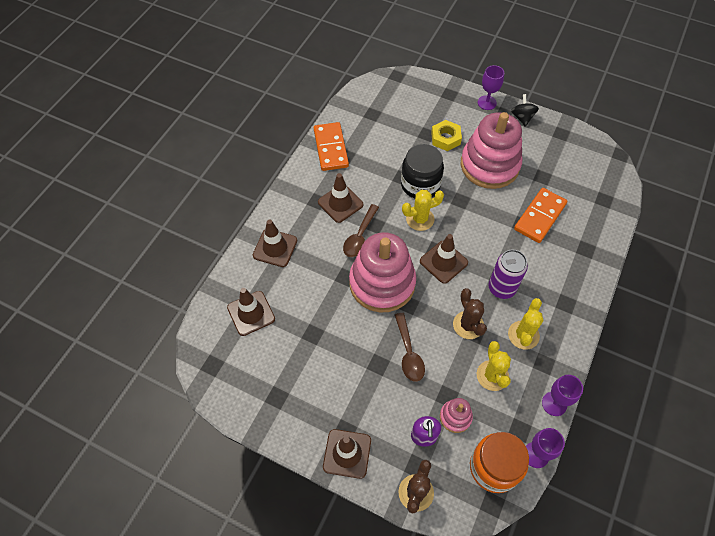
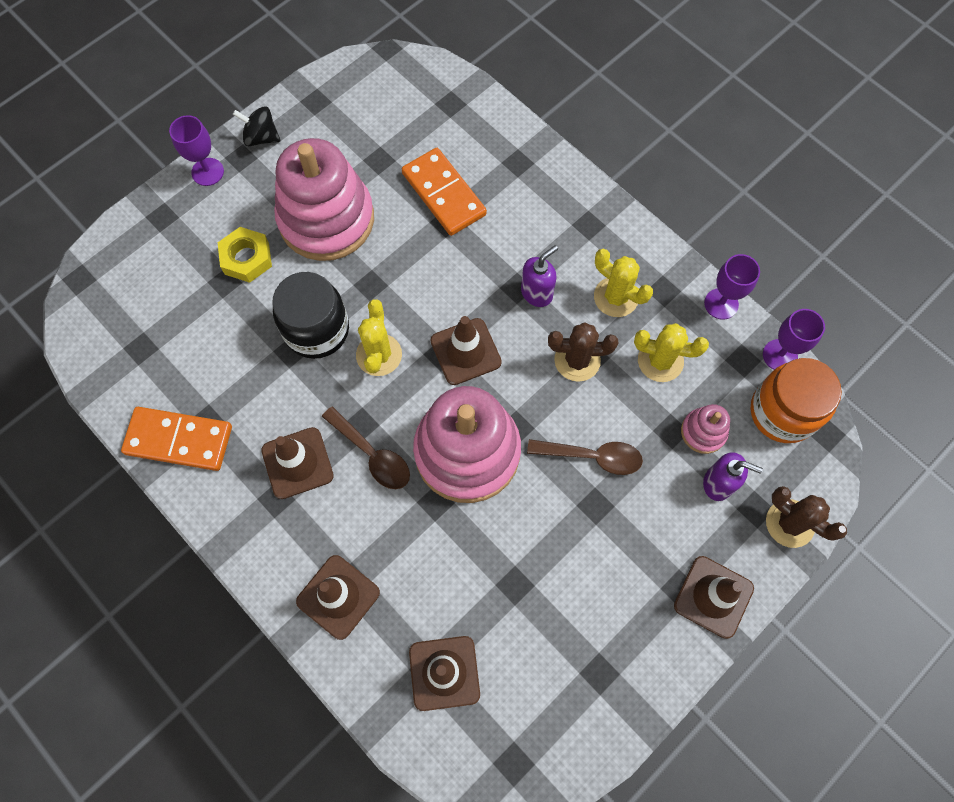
camera: 70 degrees left, 10 degrees up
purple can [489,250,528,299] -> purple soap dispenser [521,245,558,307]

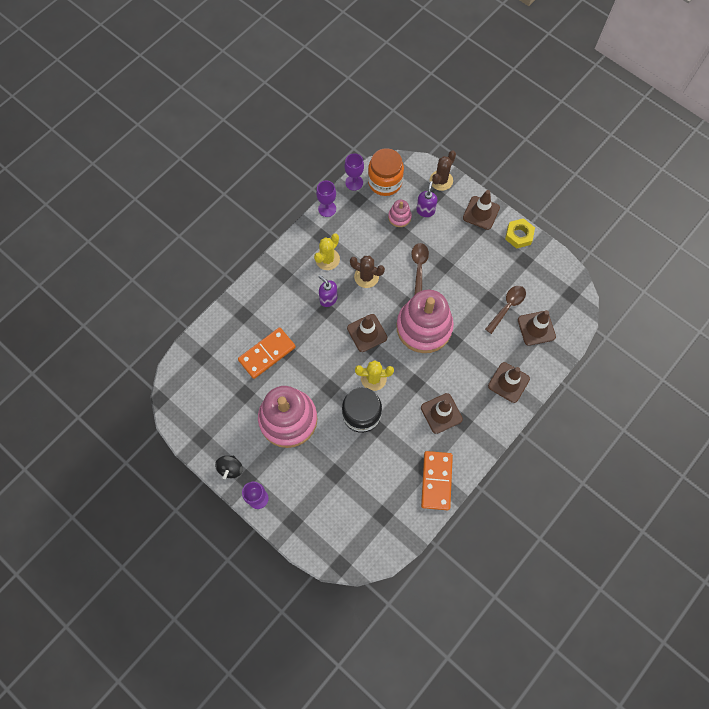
camera: 95 degrees left, 0 degrees up
yellow nut [218,227,272,283] -> yellow nut moved to [505,218,535,249]
brown spoon [322,406,410,489] -> brown spoon moved to [485,286,526,334]
brown cactus [548,322,618,382] -> brown cactus turned 60 degrees counterclockwise [350,256,385,288]
yellow cactus [634,323,709,382] -> none

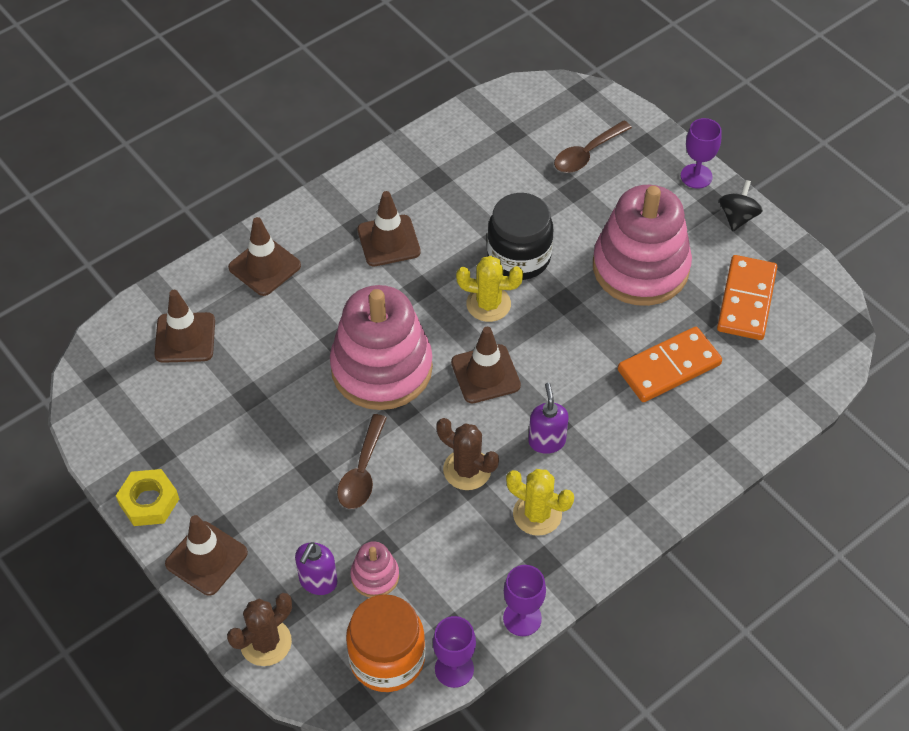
camera: 170 degrees left, 15 degrees down
yellow cactus [314,233,340,270] -> yellow cactus turned 75 degrees clockwise [506,469,574,536]
purple soap dispenser [319,275,338,307] -> purple soap dispenser turned 150 degrees counterclockwise [528,383,569,454]
orange domino [421,451,453,510] -> orange domino moved to [717,255,777,340]
brown spoon [485,286,526,334] -> brown spoon moved to [554,121,632,173]

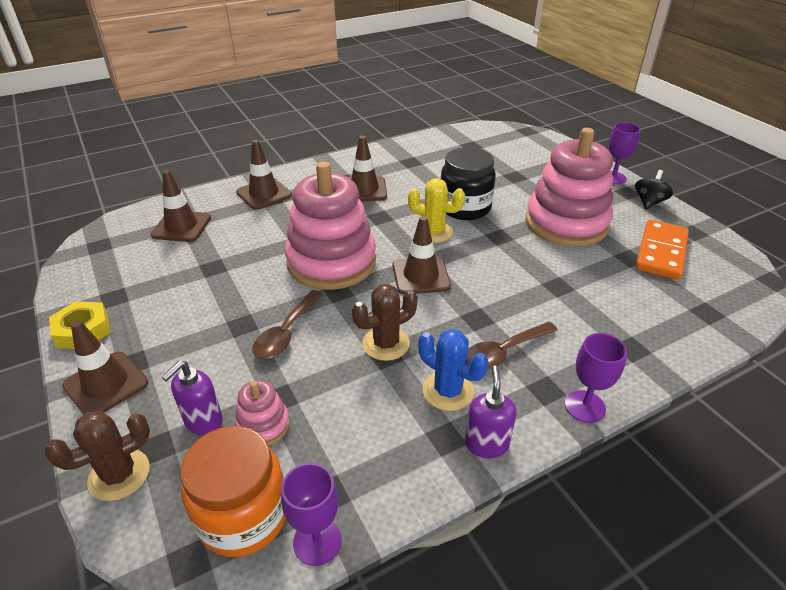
camera: 10 degrees right, 15 degrees down
brown cactus [437,418,499,490] -> brown cactus turned 75 degrees counterclockwise [352,284,418,361]
purple goblet [503,565,546,636] -> purple goblet moved to [565,333,627,423]
yellow cactus [506,469,574,536] -> blue cactus [418,329,488,411]
purple soap dispenser [528,383,569,454] -> purple soap dispenser moved to [465,366,516,458]
brown spoon [554,121,632,173] -> brown spoon moved to [467,322,558,370]
orange domino [618,327,722,402] -> none

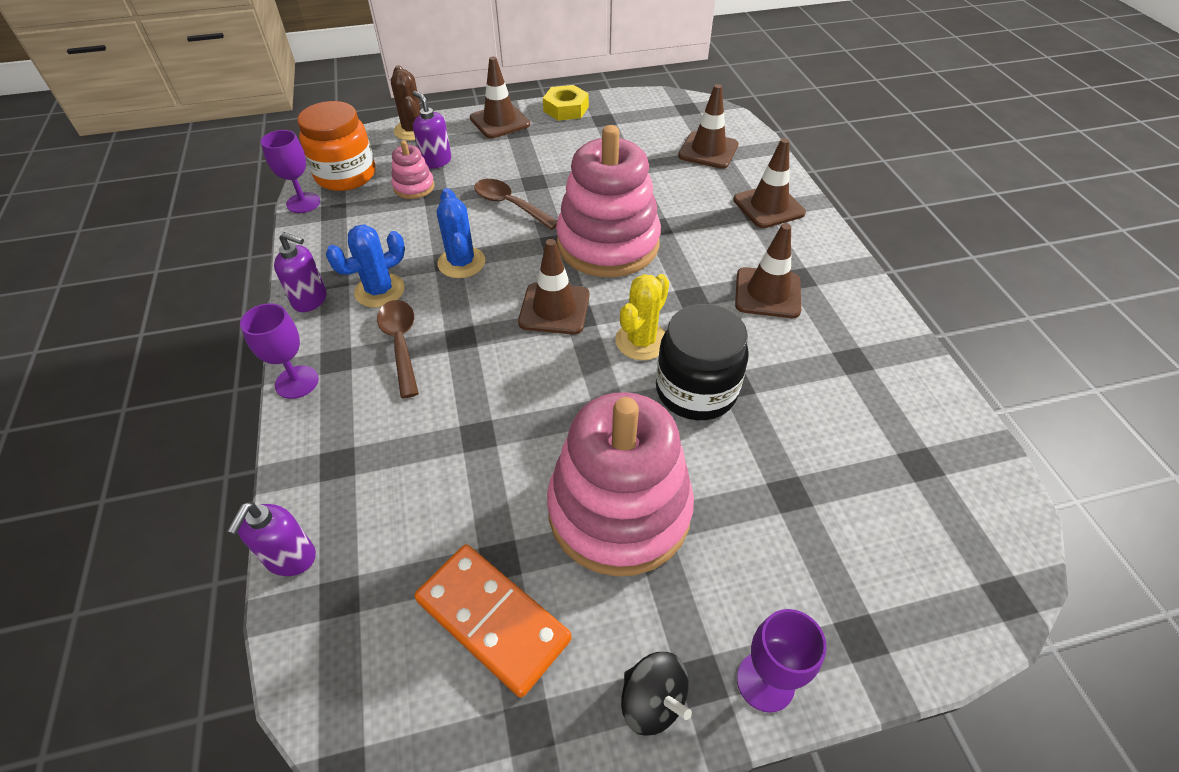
camera: 105 degrees right, 10 degrees up
brown cactus [352,284,418,361] -> blue cactus [437,188,485,278]
none -> purple soap dispenser [227,502,316,576]

